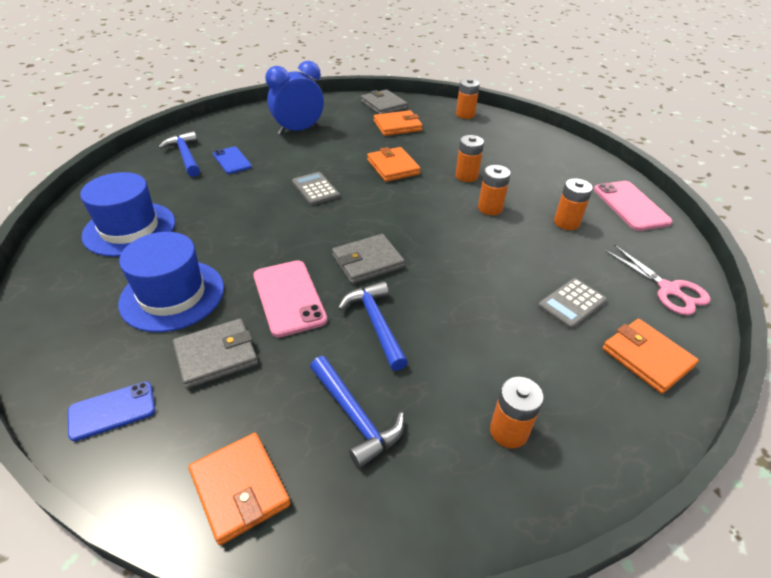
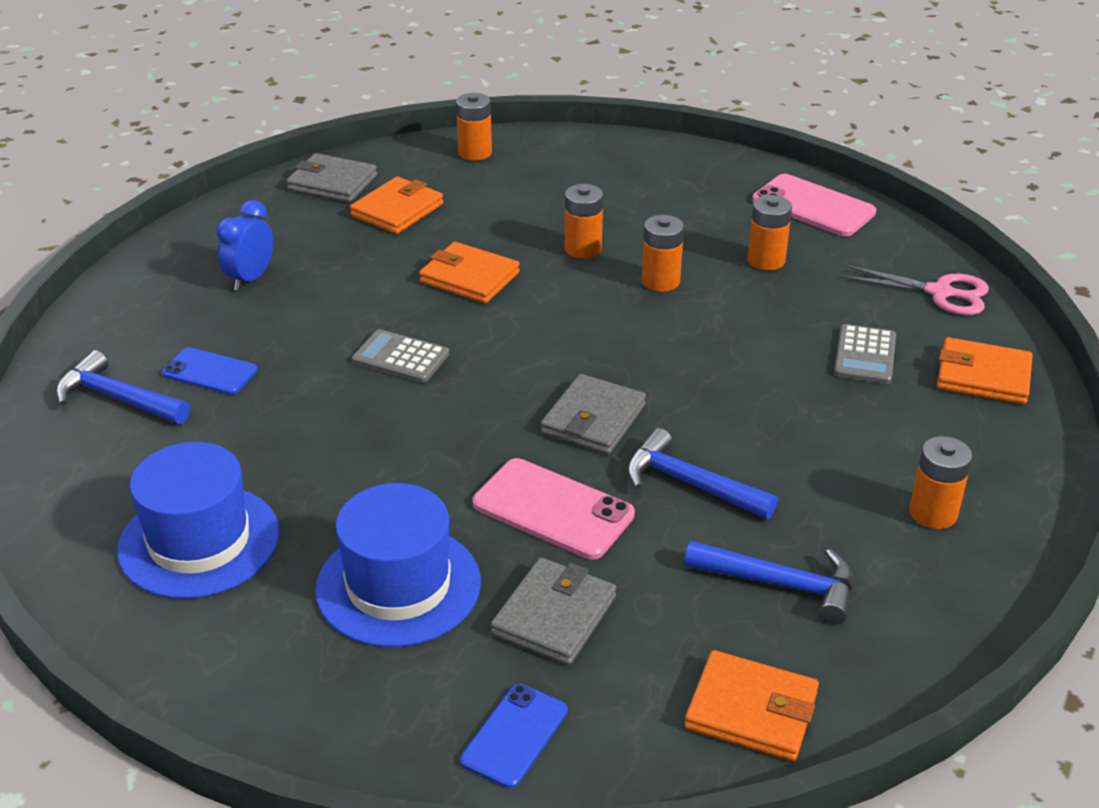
camera: 35 degrees left, 5 degrees down
blue clock [265,61,324,135] -> blue clock [216,200,273,291], size x0.64

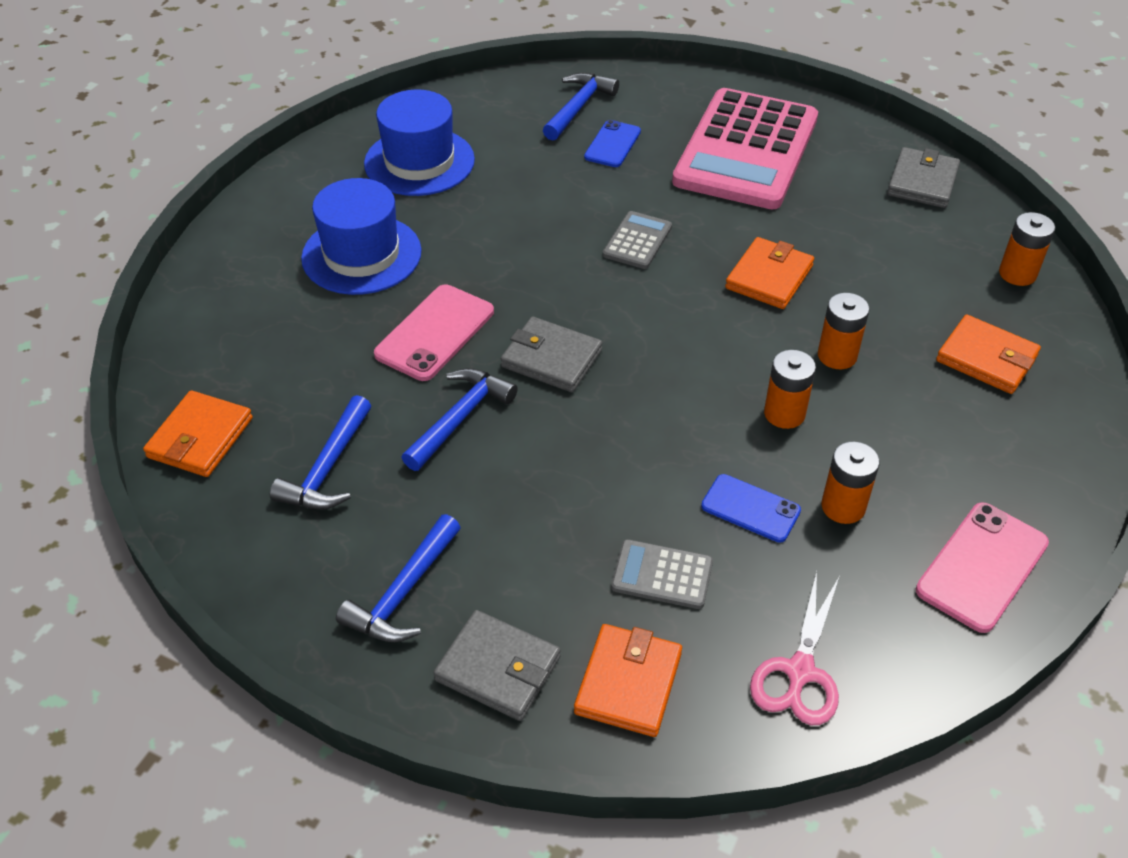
camera: 90 degrees right, 10 degrees up
blue clock [216,200,273,291] -> pink calculator [672,88,818,209]
orange wallet [350,177,443,234] -> orange wallet moved to [936,315,1041,394]
blue phone [460,684,568,789] -> blue phone moved to [701,474,801,542]
grey wallet [491,557,616,665] -> grey wallet moved to [433,610,561,721]
orange battery [909,436,973,529] -> blue hammer [336,514,461,642]

